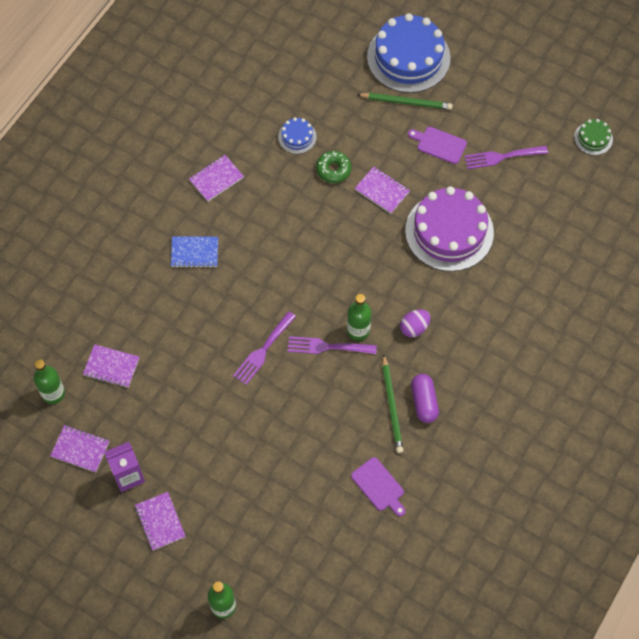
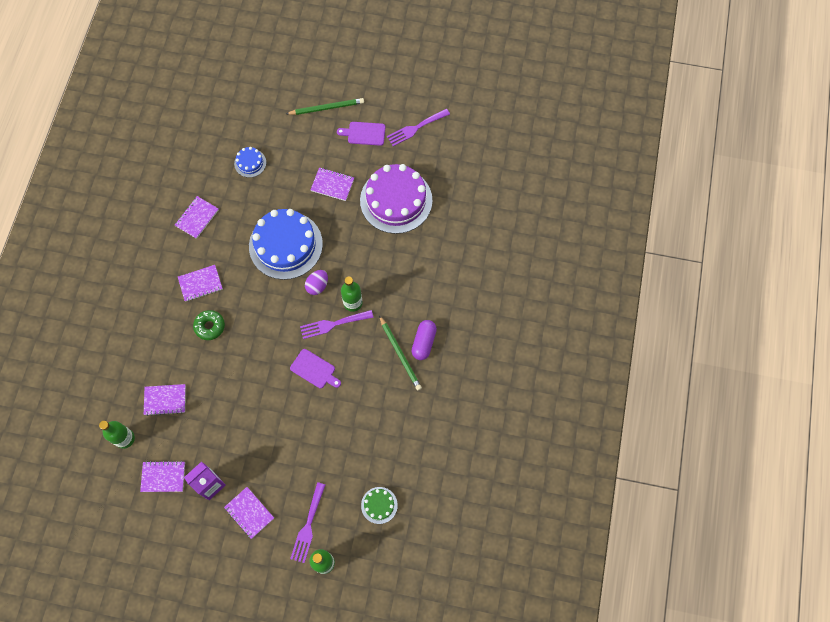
camera: 20 degrees left, 5 degrees up
blue notebook [171,237,218,268] -> purple notebook [178,265,223,302]
purple fork [233,311,296,385] -> purple fork moved to [290,482,325,563]
green donut [316,151,352,183] -> green donut moved to [193,310,225,340]
purple cutting board [351,457,406,517] -> purple cutting board moved to [290,349,341,388]
blue cake [367,13,451,93] -> blue cake moved to [249,209,323,280]
purple egg [400,309,431,337] -> purple egg moved to [305,270,328,295]
purple capsule [411,374,439,423] -> purple capsule turned 45 degrees clockwise [412,320,437,360]
green cake [574,119,613,155] -> green cake moved to [361,487,398,524]

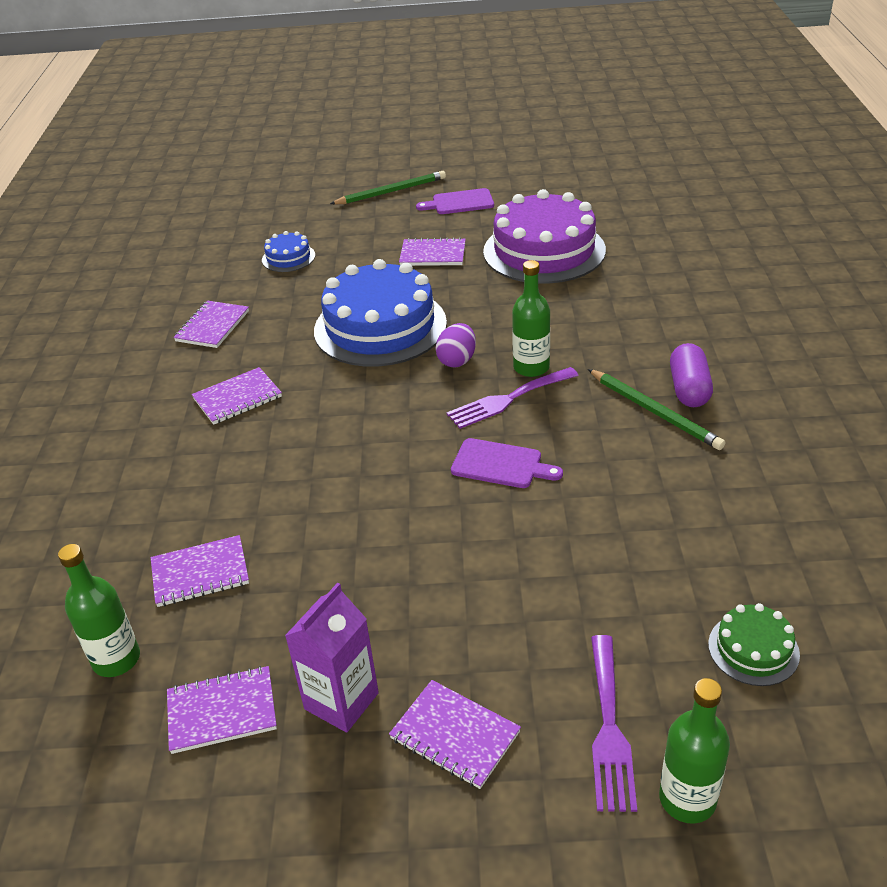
camera: 10 degrees left, 30 degrees down
green donut [193,310,225,340] -> none
purple fork [387,109,450,146] -> none

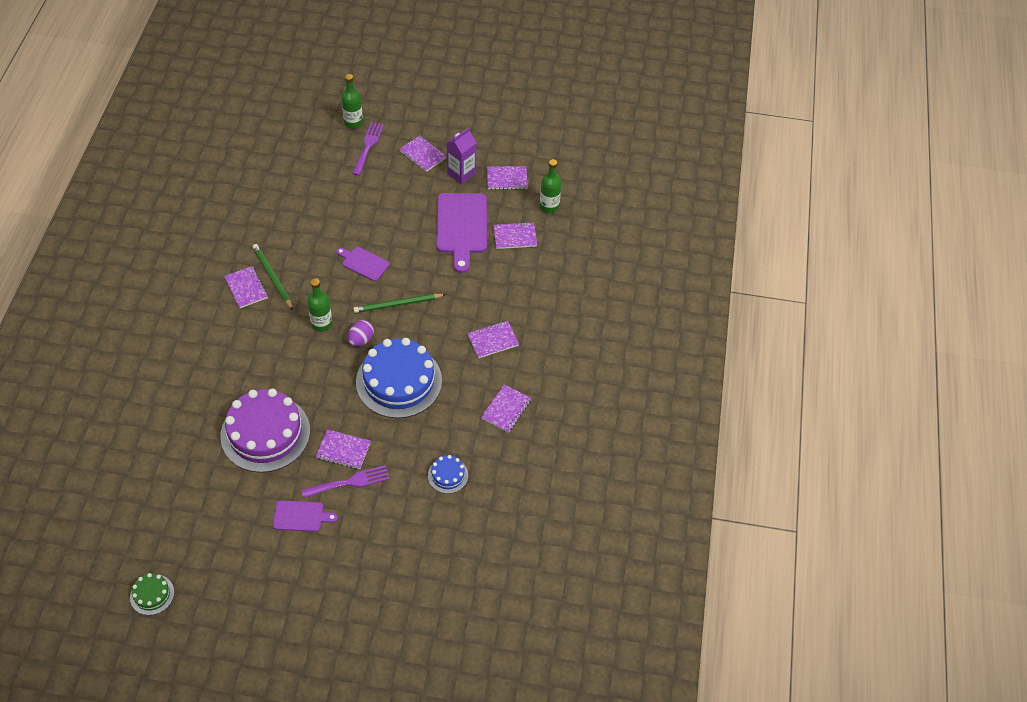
camera: 175 degrees left, 15 degrees up
green pencil [330,171,446,204] -> green pencil moved to [353,293,446,313]
purple fork [447,367,579,429] -> purple fork moved to [301,465,390,498]
purple capsule [670,343,713,407] -> purple notebook [224,266,268,308]
green cake [708,603,800,686] -> green cake moved to [130,573,174,615]
none -> purple cutting board [436,193,487,273]

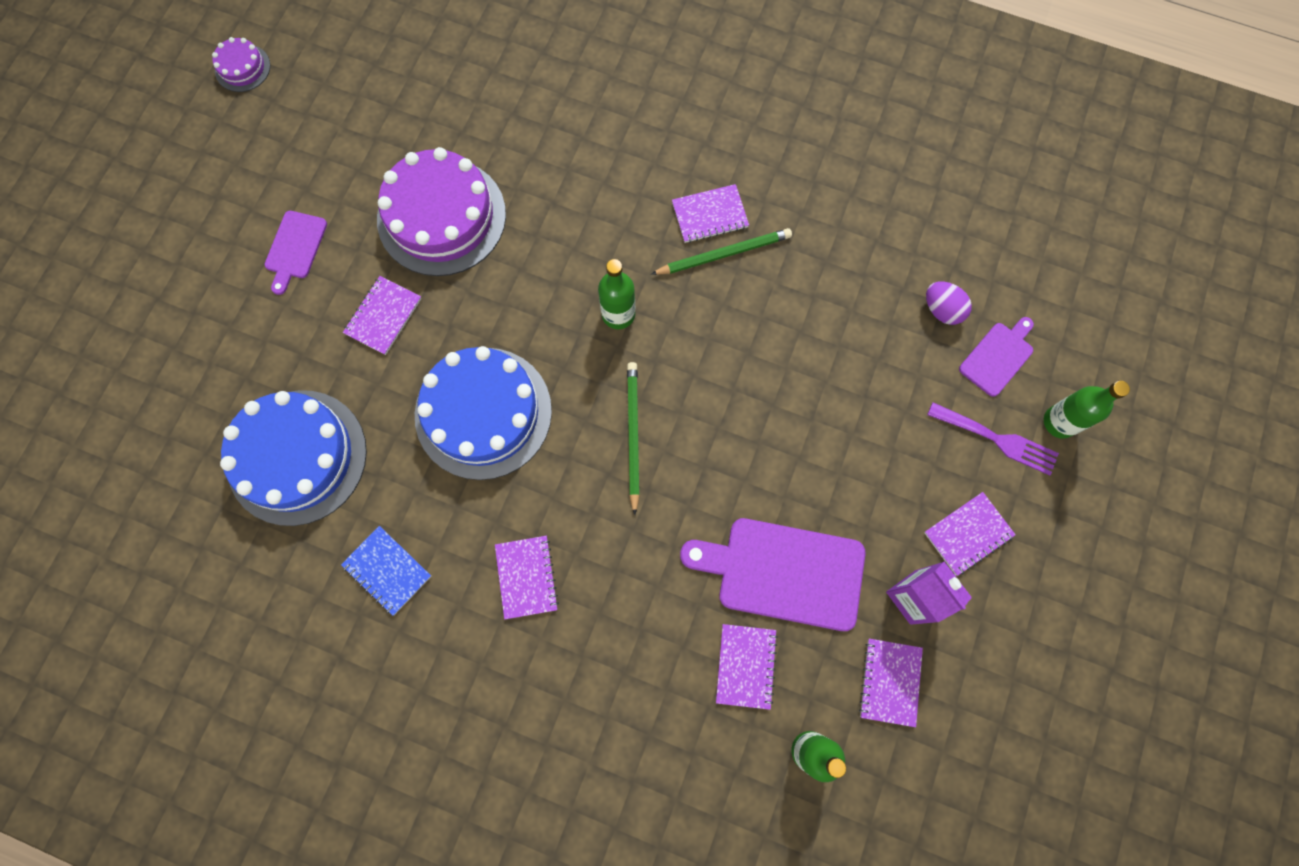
camera: 105 degrees right, 20 degrees up
green cake [130,573,174,615] -> purple cake [212,37,270,92]
purple fork [301,465,390,498] -> none
purple cutting board [336,247,390,281] -> purple cutting board moved to [959,317,1034,397]
purple egg [348,320,374,346] -> purple egg moved to [926,282,972,325]
blue cake [428,455,468,494] -> blue cake [220,390,367,526], size x2.23
purple notebook [481,385,531,432] -> blue notebook [341,526,431,616]

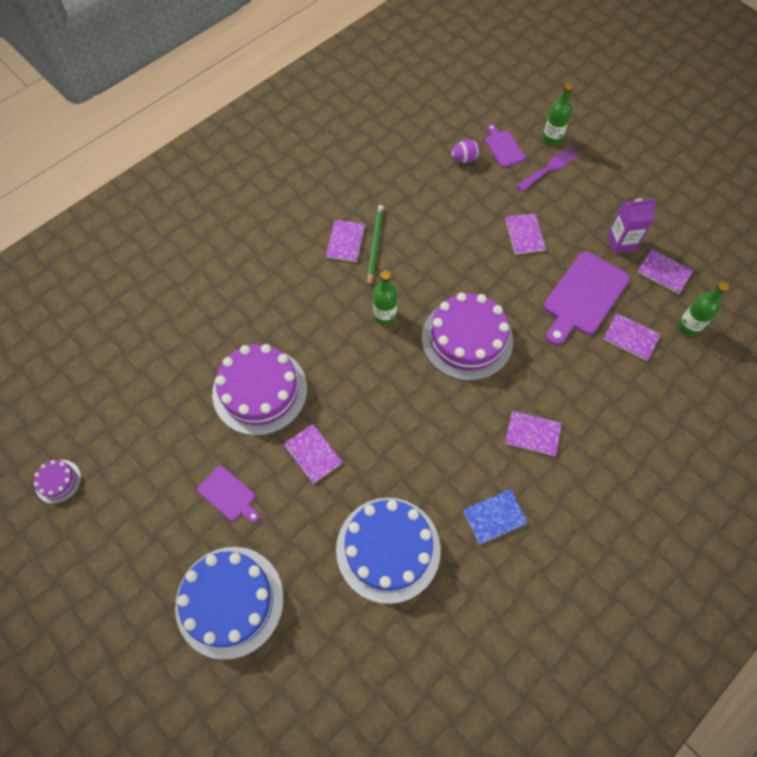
camera: 65 degrees left, 10 degrees down
blue cake [415,346,552,480] -> blue cake moved to [175,547,284,660]
green pencil [627,362,640,515] -> purple cake [422,293,513,381]
purple notebook [924,492,1016,576] -> purple notebook moved to [506,213,546,254]

